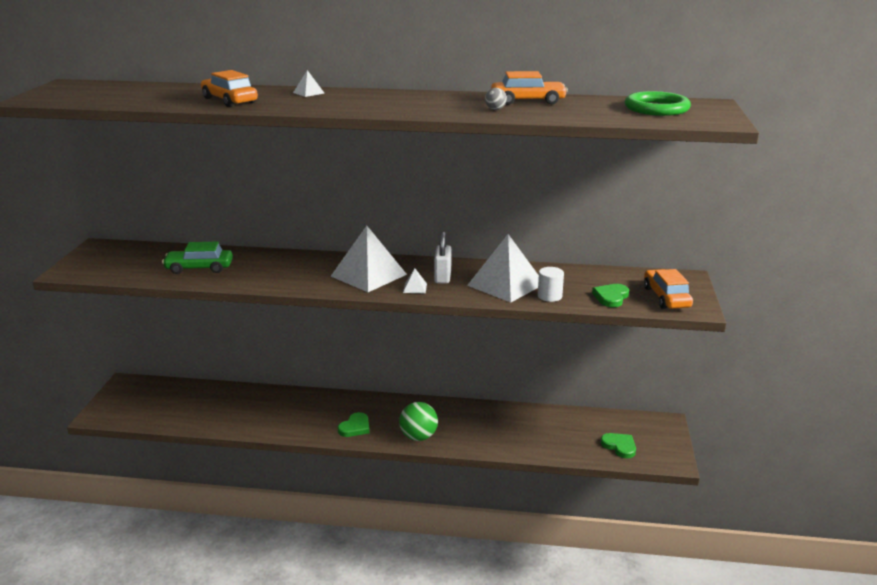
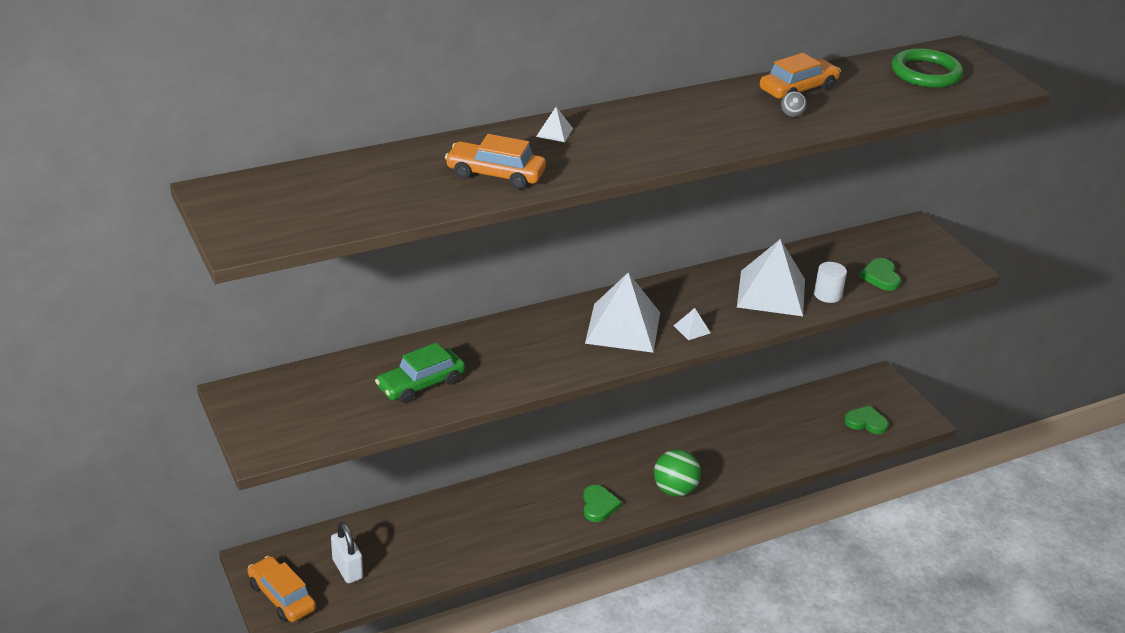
camera: 35 degrees left, 10 degrees up
white padlock [434,231,451,284] -> white padlock moved to [331,522,363,583]
orange car [644,269,693,309] -> orange car moved to [248,556,316,622]

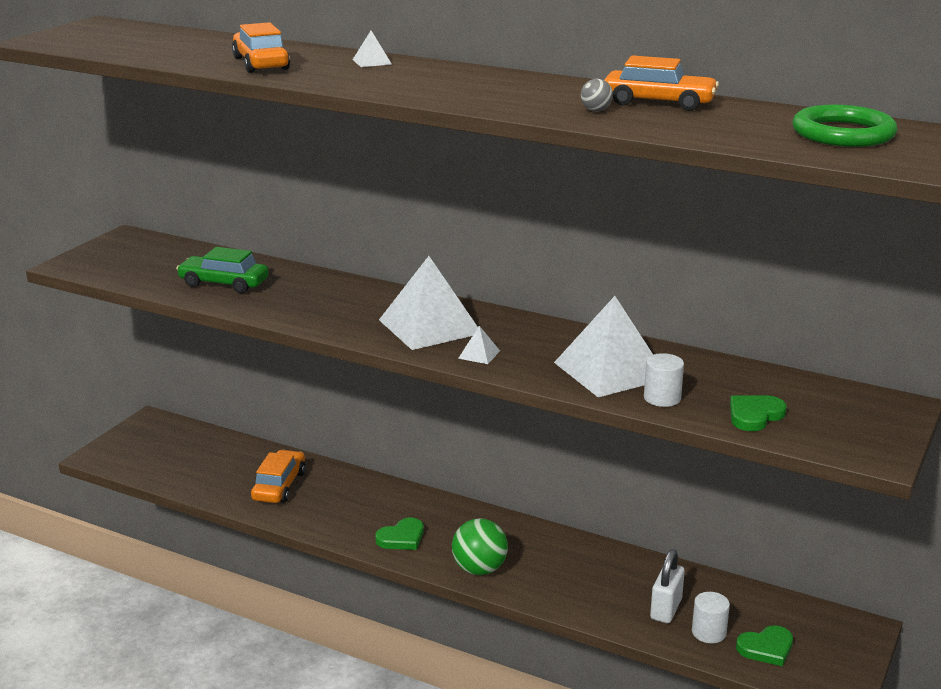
camera: 55 degrees right, 10 degrees down
orange car [248,556,316,622] -> orange car moved to [251,450,305,503]
white padlock [331,522,363,583] -> white padlock moved to [650,549,685,623]
green heart [844,405,889,434] -> green heart turned 90 degrees clockwise [736,625,793,666]
none -> white cylinder [692,592,730,643]

